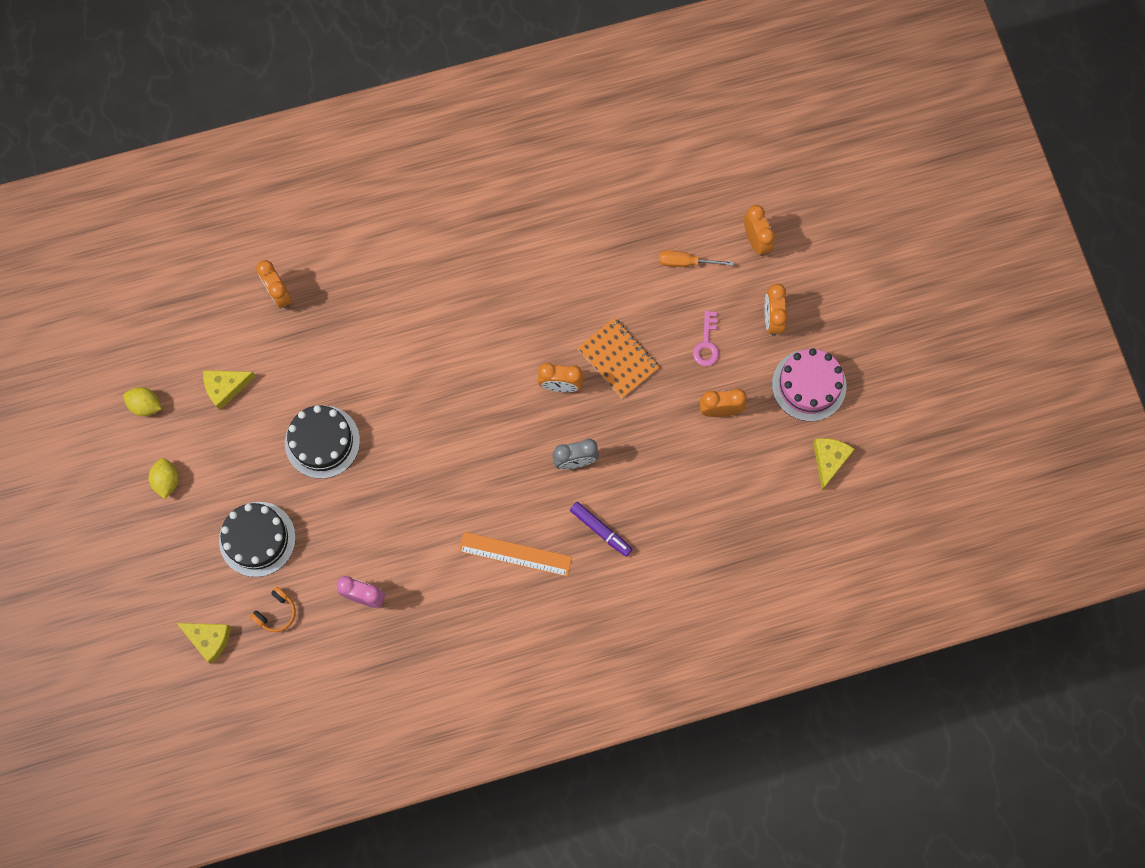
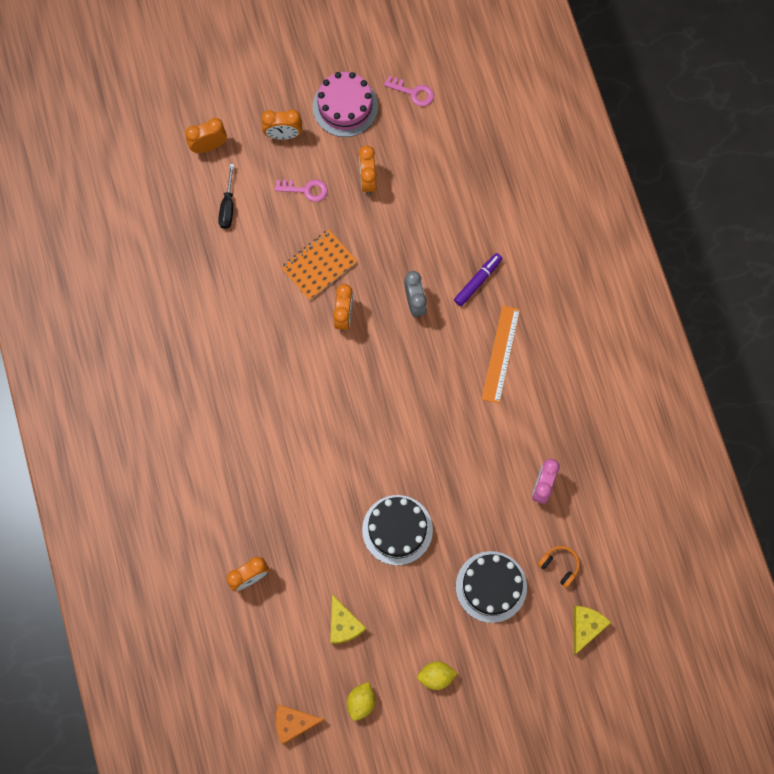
camera: 90 degrees left, 0 degrees up
orange screwdriver [659,250,734,267] -> black screwdriver [218,164,234,229]
yellow cheese [813,438,855,490] -> pink key [384,76,434,106]
none -> orange cheese [276,704,325,744]

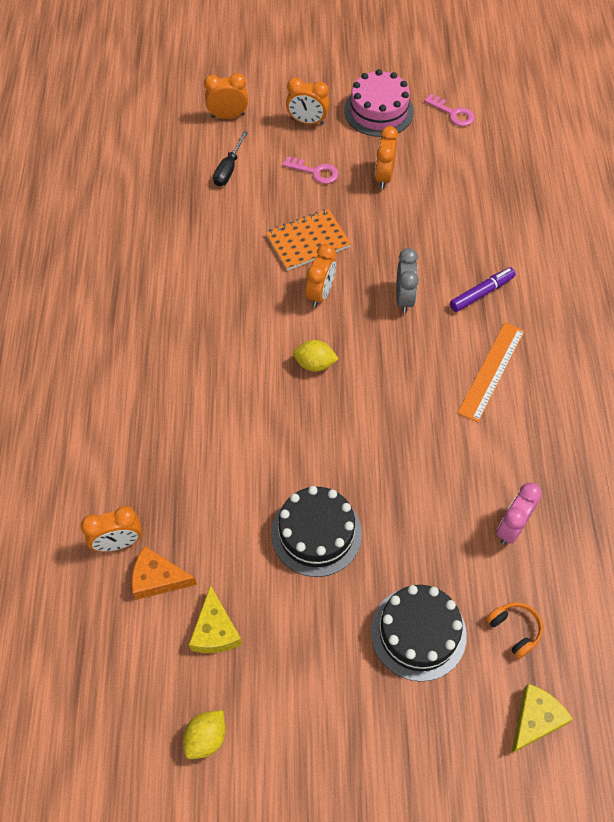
camera: 15 degrees right, 15 degrees down
orange cheese [276,704,325,744] -> orange cheese moved to [132,546,197,600]
yellow lemon [417,662,458,690] -> yellow lemon moved to [293,340,339,372]

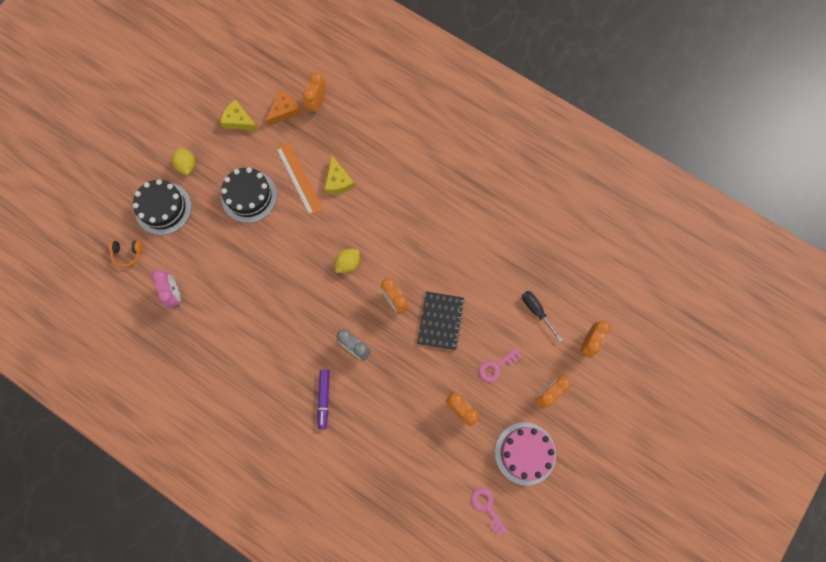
camera: 125 degrees right, 15 degrees up
yellow lemon [183,710,226,759] -> yellow lemon moved to [172,148,195,175]
orange notebook [265,209,351,271] -> black notebook [417,291,465,350]
pink key [424,94,474,126] -> pink key turned 75 degrees clockwise [471,488,507,536]
orange ruler [458,323,525,422] -> orange ruler moved to [276,143,323,216]
yellow cheese [511,684,573,754] -> yellow cheese moved to [325,156,355,194]

